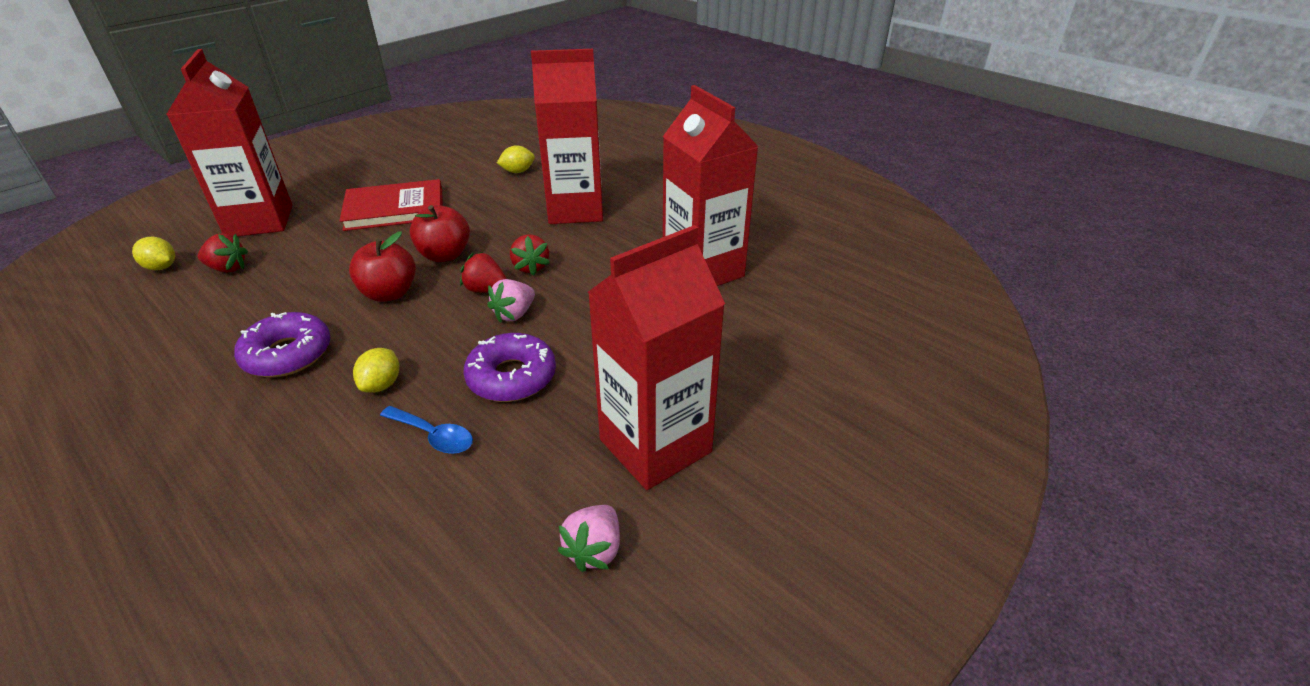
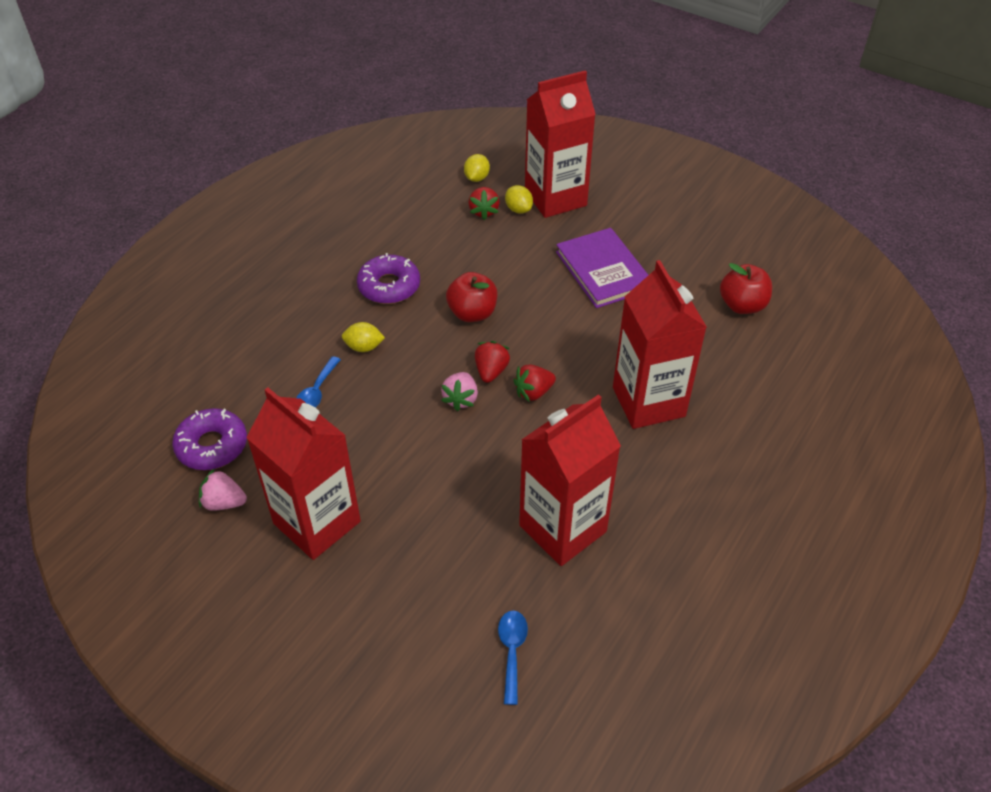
camera: 80 degrees right, 10 degrees up
red book [340,179,443,231] -> purple book [556,228,648,308]
red apple [410,205,470,262] -> red apple moved to [720,263,772,314]
purple donut [464,333,556,402] -> purple donut moved to [172,408,247,470]
pink strawberry [487,279,535,323] -> pink strawberry turned 105 degrees counterclockwise [441,372,478,411]
yellow lemon [497,145,535,173] -> yellow lemon moved to [505,185,533,214]
none -> blue spoon [498,610,528,705]

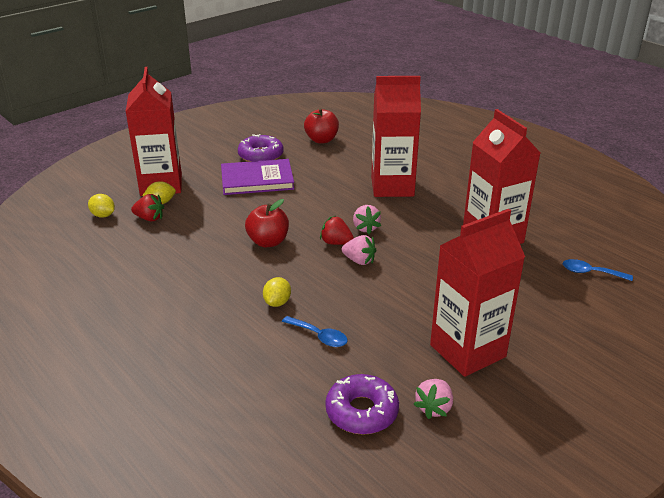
camera: 75 degrees left, 15 degrees down
purple donut [357,253,420,304] -> purple donut moved to [238,134,284,162]
red strawberry [513,365,556,402] -> pink strawberry [353,205,381,234]

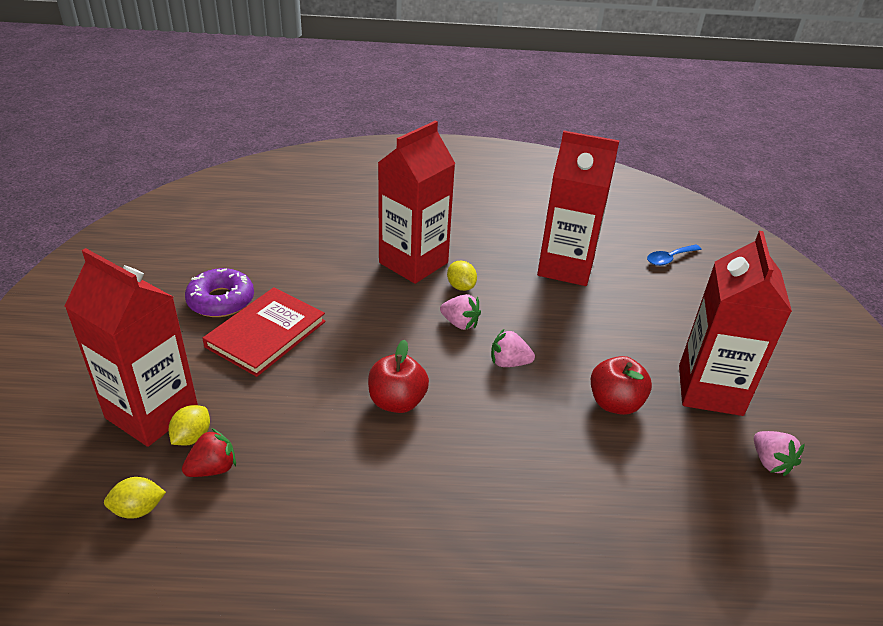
camera: 50 degrees left, 5 degrees up
purple book [221,159,294,195] -> red book [202,287,326,377]
yellow lemon [263,277,291,307] -> yellow lemon moved to [447,260,477,291]
blue spoon [282,316,348,347] -> none
red apple [304,108,339,144] -> red apple moved to [591,356,652,415]
red strawberry [320,216,354,245] -> none
purple donut [325,374,399,435] -> none
pink strawberry [342,235,376,265] -> pink strawberry turned 150 degrees counterclockwise [491,329,535,367]

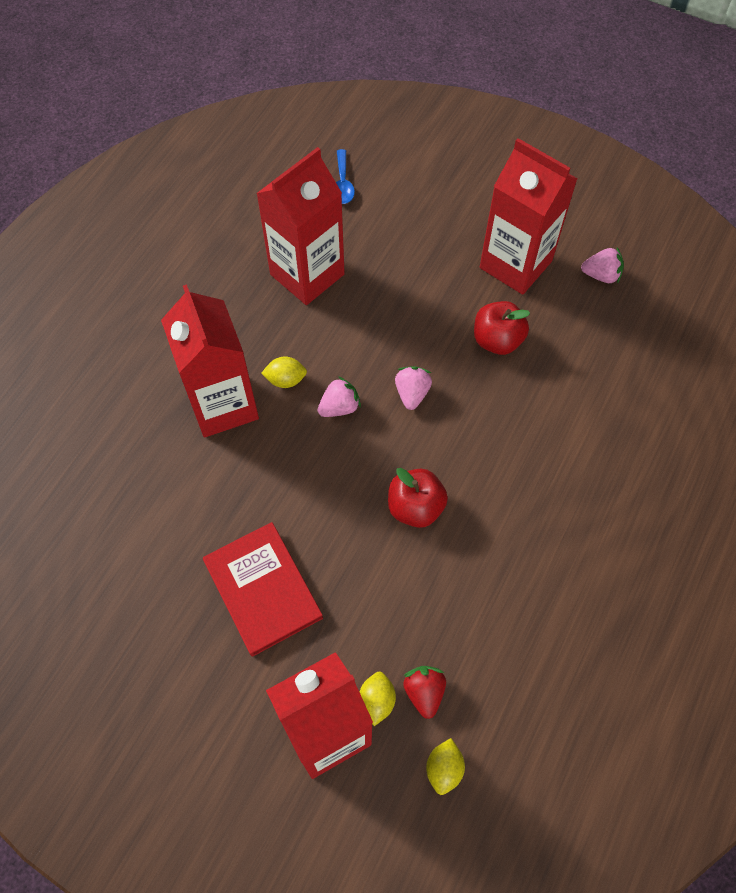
camera: 60 degrees left, 25 degrees up
yellow lemon [168,405,210,446] -> yellow lemon turned 45 degrees clockwise [360,672,396,726]
purple donut [185,268,254,317] -> none
pink strawberry [491,329,535,367] -> pink strawberry turned 150 degrees clockwise [395,366,432,410]

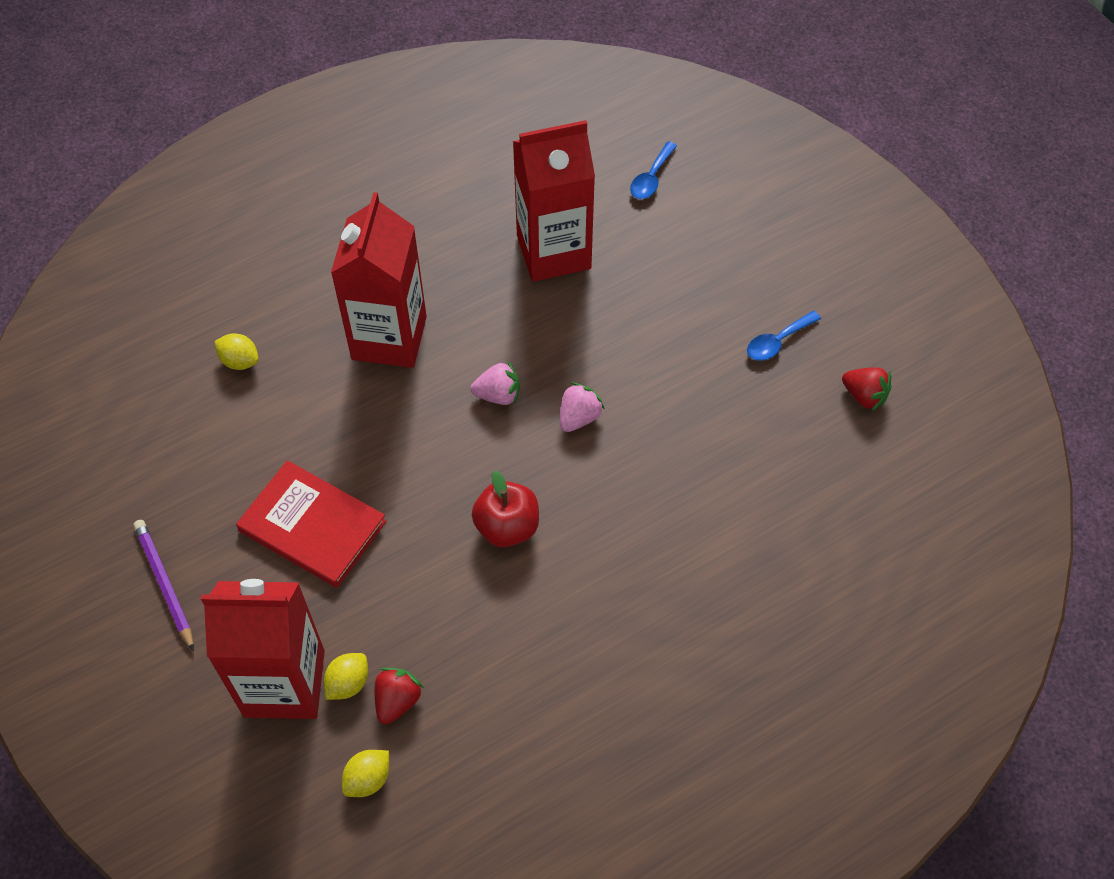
camera: 30 degrees right, 5 degrees down
red book [203,522,323,657] -> red book turned 60 degrees counterclockwise [236,460,386,588]
yellow lemon [261,356,307,388] -> yellow lemon moved to [214,333,259,370]
red apple [474,301,530,355] -> none
red carton [480,138,578,295] -> blue spoon [747,311,821,361]
pink strawberry [581,247,624,284] -> red strawberry [842,367,892,411]
none -> purple pencil [134,520,194,651]

